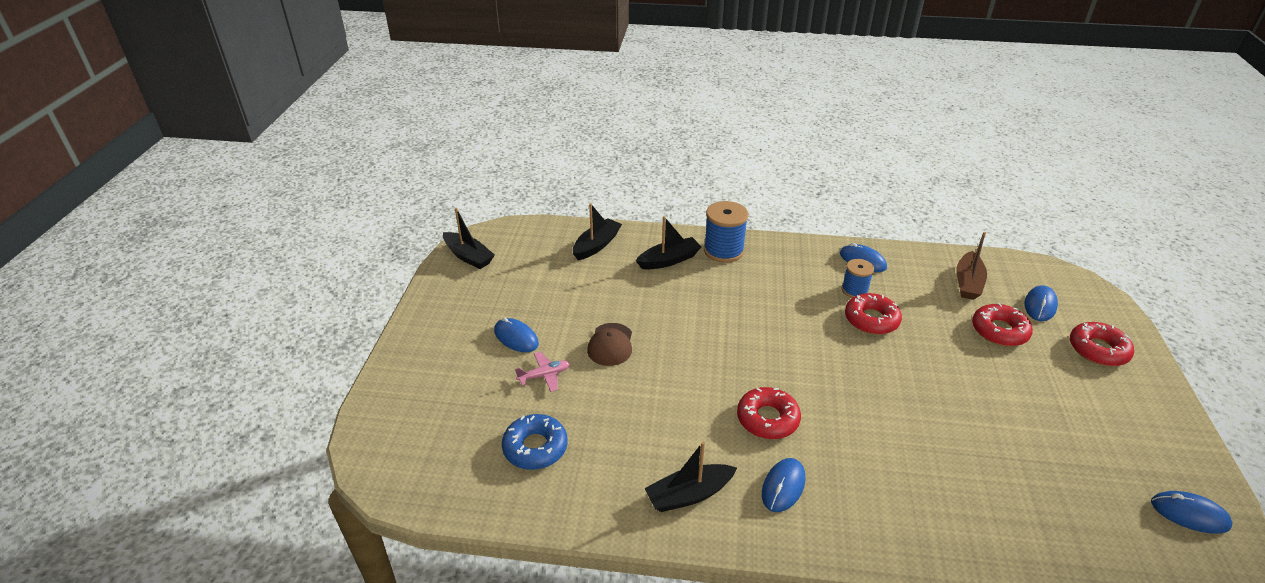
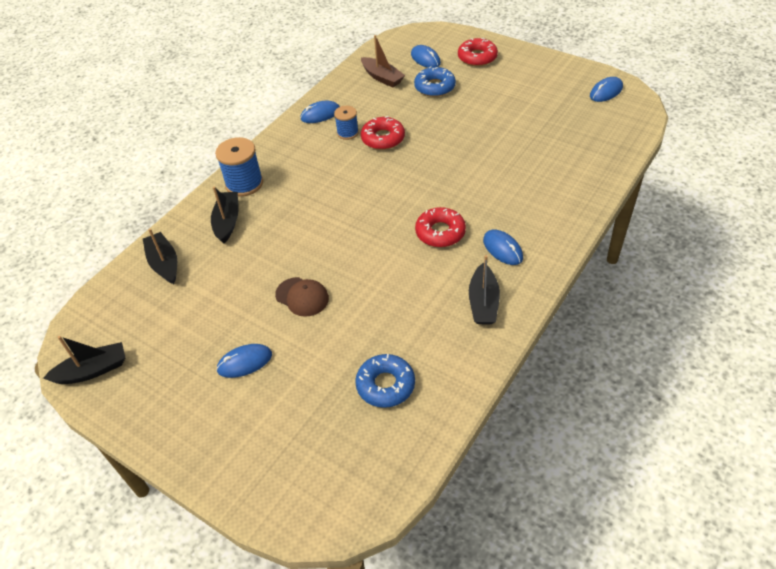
camera: 60 degrees left, 10 degrees up
pink plane [515,352,570,392] -> none
red donut [972,303,1033,346] -> blue donut [414,66,456,97]

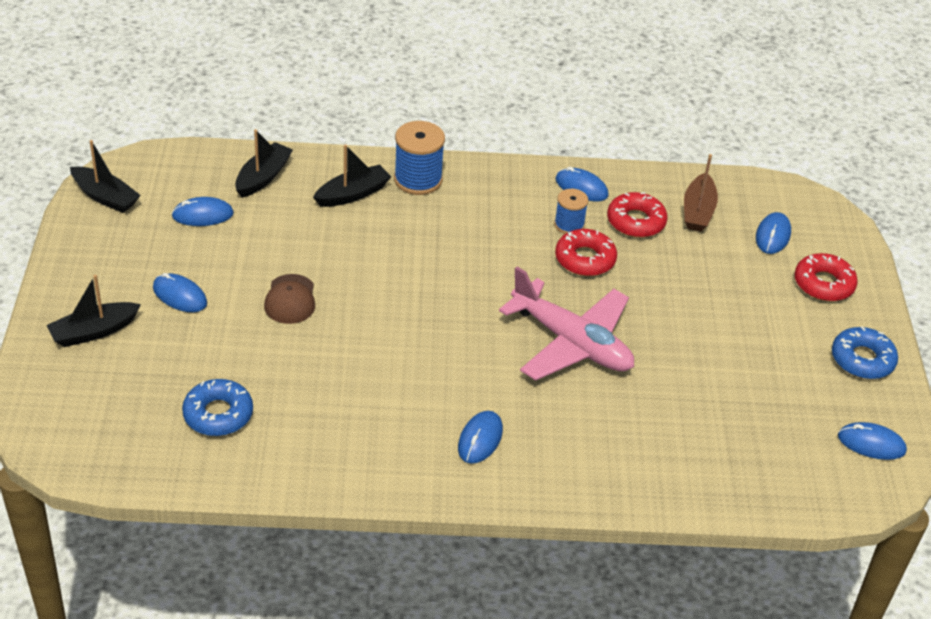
camera: 50 degrees right, 5 degrees down
blue donut [414,66,456,97] -> blue donut moved to [832,326,898,379]
red donut [415,207,466,247] -> red donut moved to [607,192,668,238]
black boat [469,255,500,325] -> black boat moved to [47,275,141,347]
none -> blue mouse [171,197,234,226]
none -> pink plane [499,267,634,381]

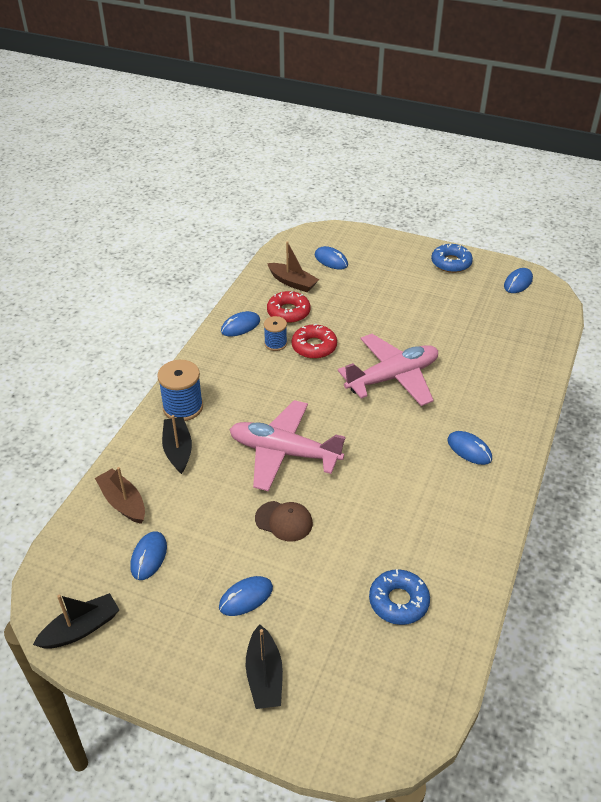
camera: 65 degrees left, 0 degrees up
black boat [235,129,293,198] -> brown boat [95,467,145,524]
red donut [794,253,858,301] -> none
none -> pink plane [229,400,346,491]

